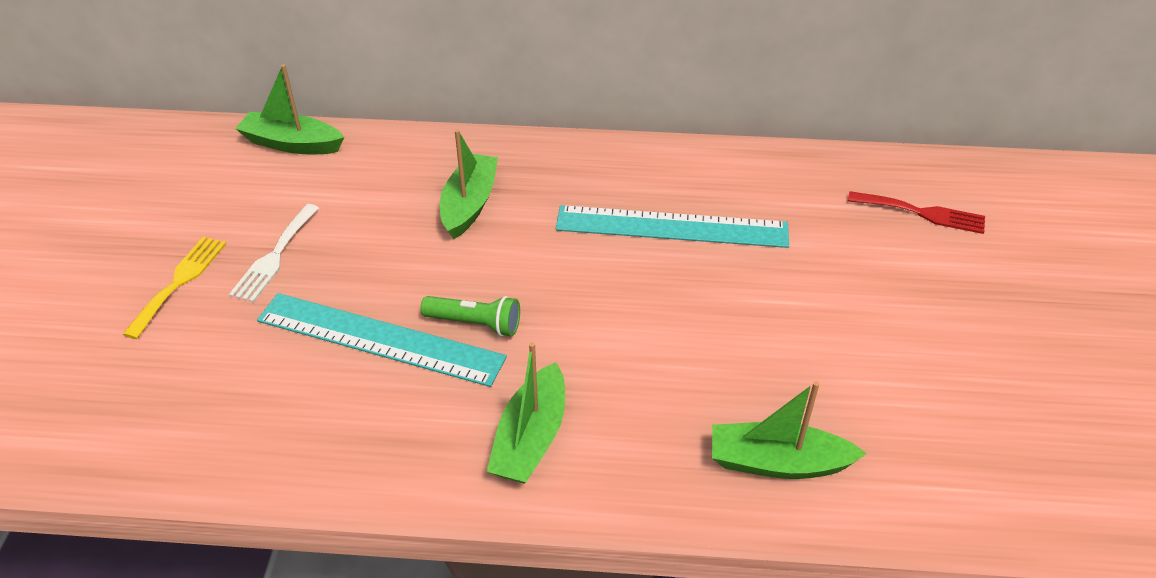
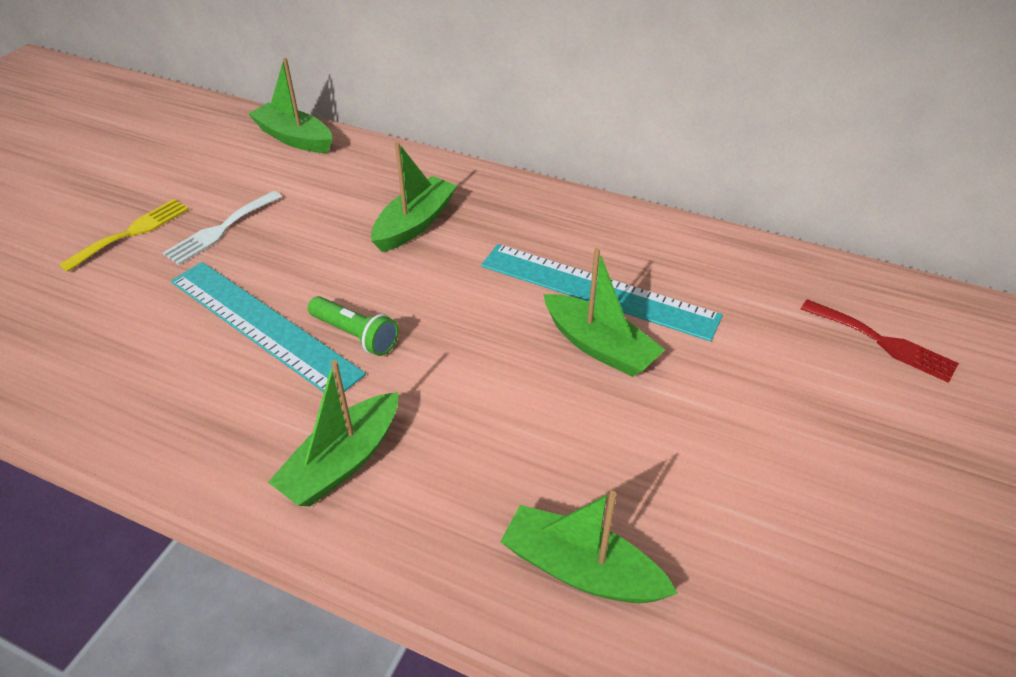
camera: 20 degrees right, 0 degrees up
none -> green boat [543,248,665,377]

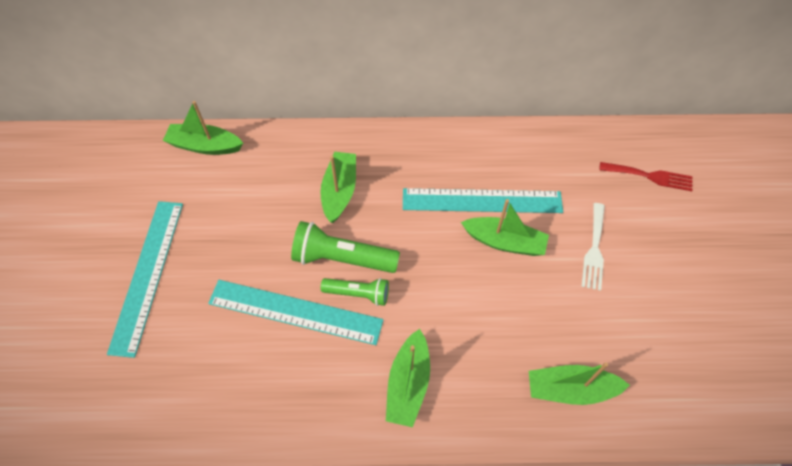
camera: 25 degrees left, 15 degrees up
yellow fork [59,199,189,272] -> turquoise ruler [107,201,183,358]
white fork [163,191,282,265] -> white fork moved to [581,203,605,291]
none -> green flashlight [291,221,400,273]

